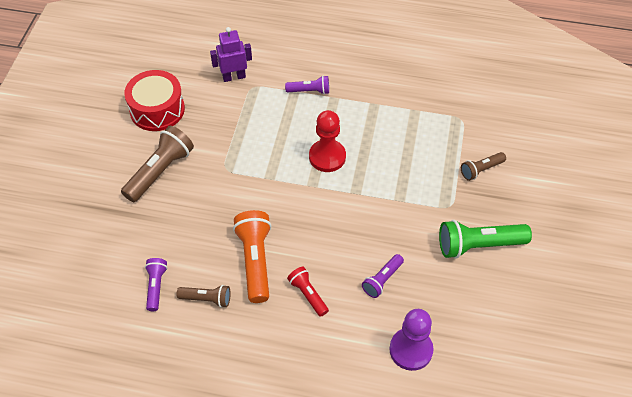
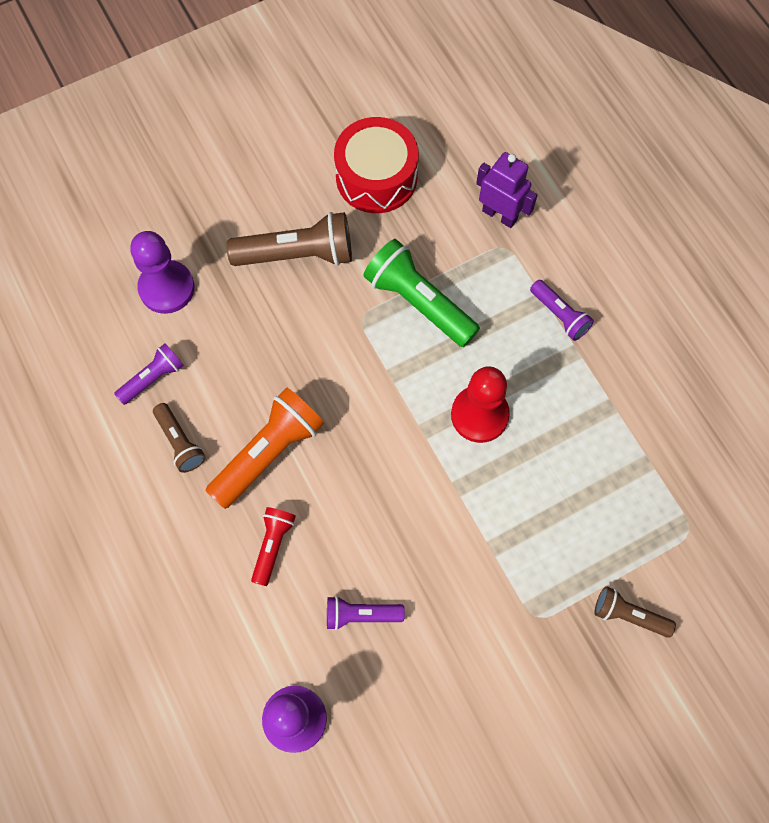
camera: 50 degrees right, 15 degrees up
green flashlight [439,220,532,259] -> green flashlight moved to [363,239,480,347]
none -> purple pawn [130,231,195,314]

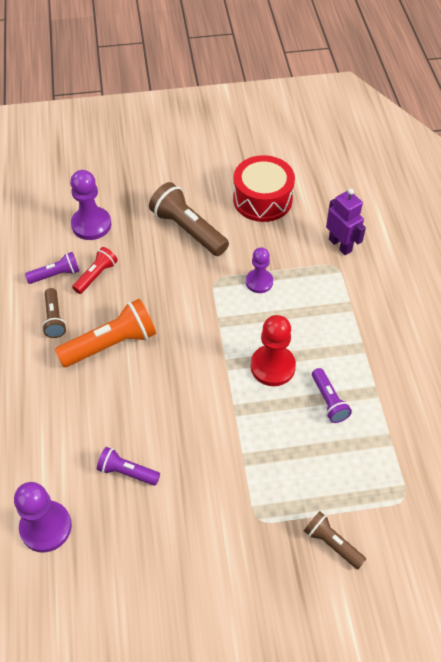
camera: 20 degrees right, 15 degrees down
brown flashlight [226,212,352,266] -> brown flashlight turned 150 degrees counterclockwise [149,182,229,256]
red flashlight [251,507,296,586] -> red flashlight moved to [72,247,118,294]
green flashlight [363,239,480,347] -> purple pawn [246,247,273,293]
purple flashlight [530,280,594,341] -> purple flashlight moved to [312,368,352,423]

